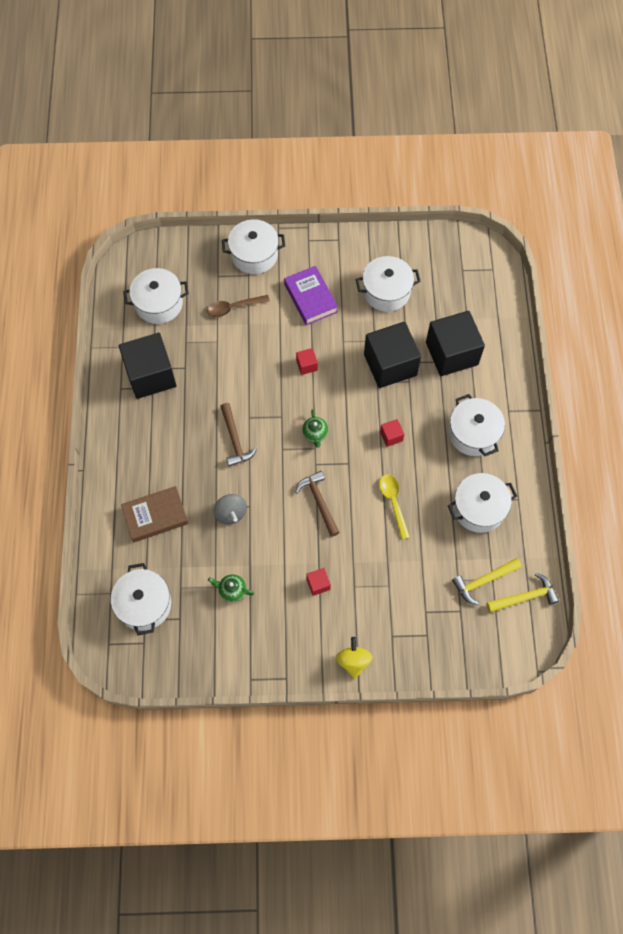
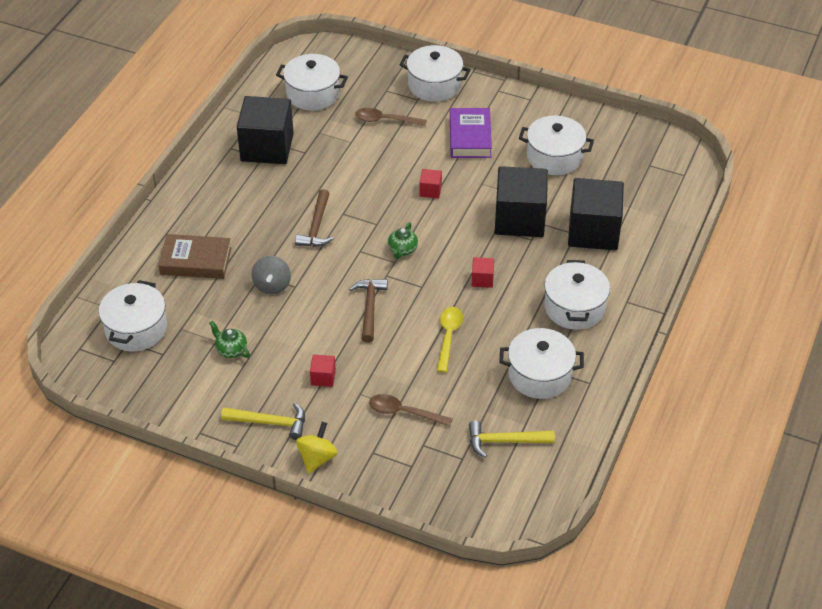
camera: 25 degrees right, 20 degrees down
yellow hammer [487,573,559,612] -> yellow hammer moved to [221,403,305,440]
none -> brown spoon [369,394,453,427]

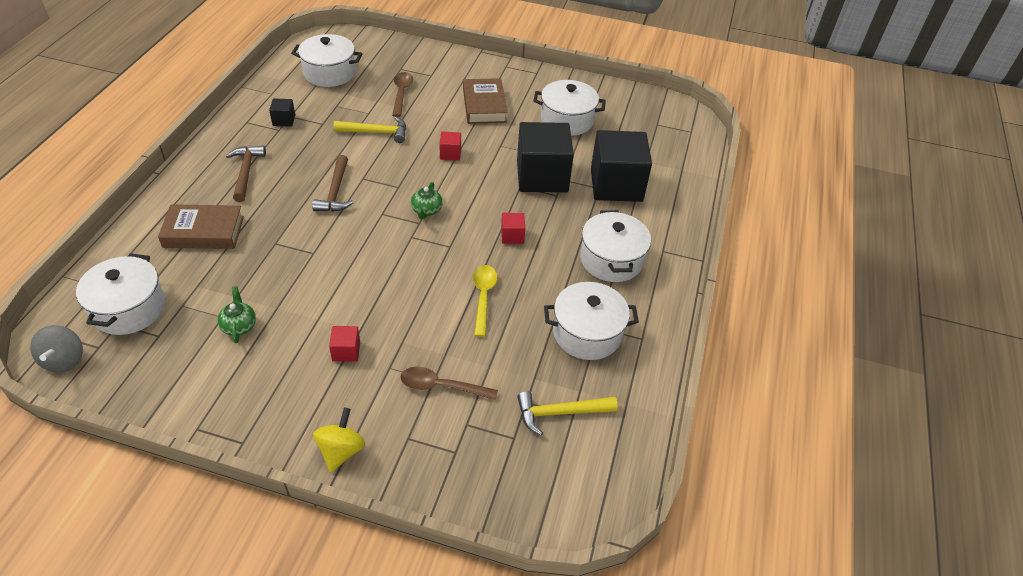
camera: 10 degrees left, 0 degrees up
green teapot [209,321,250,358] -> green teapot turned 45 degrees clockwise [217,286,256,343]
yellow hammer [221,403,305,440] -> yellow hammer moved to [333,117,406,143]
black cube [237,96,294,164] -> black cube [269,99,295,127], size x0.42
grey spinning top [252,256,291,295] -> grey spinning top moved to [30,325,83,373]
brown hammer [349,279,388,343] -> brown hammer moved to [226,145,266,202]
brown spoon [355,108,427,126] -> brown spoon turned 90 degrees clockwise [392,72,413,117]
white pot [399,45,471,102] -> none
purple book [450,108,492,158] -> brown book [463,78,508,124]

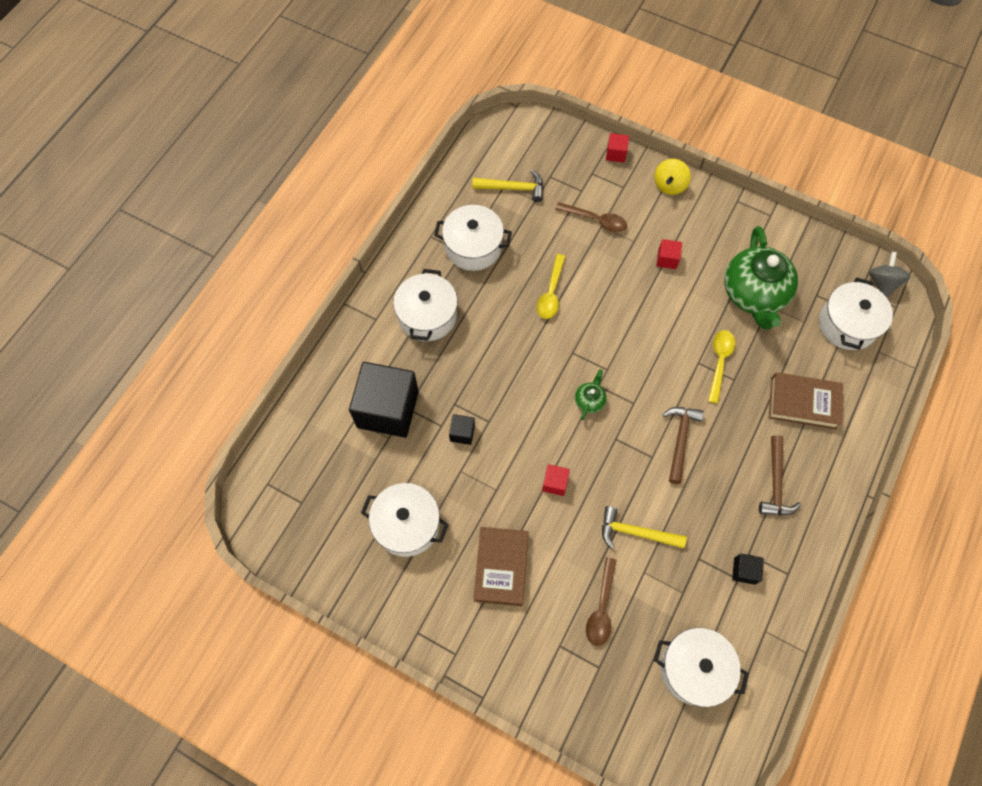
camera: 165 degrees left, 20 degrees up
green teapot [217,286,256,343] -> green teapot [724,226,798,329], size x2.34
red cube [501,213,525,244] -> red cube moved to [606,133,629,163]
black cube [517,122,574,192] -> black cube [449,414,475,445], size x0.42
none -> yellow spoon [708,330,735,404]

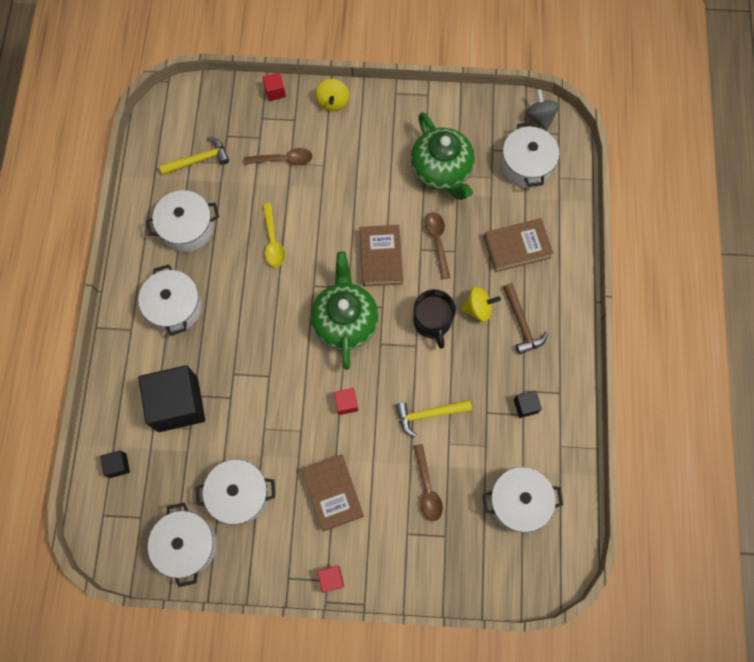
camera: 25 degrees left, 5 degrees up
black cube [449,414,475,445] -> black cube moved to [100,450,130,478]
green teapot [575,369,607,420] -> green teapot [311,252,379,370], size x2.34
red cube [656,239,682,269] -> red cube moved to [317,565,344,593]
brown hammer [663,407,704,484] -> black mug [413,289,456,349]
yellow spoon [708,330,735,404] -> brown spoon [425,212,450,279]
none -> white pot [148,502,217,587]
none -> brown book [360,225,403,287]
none -> yellow spinning top [461,287,501,322]

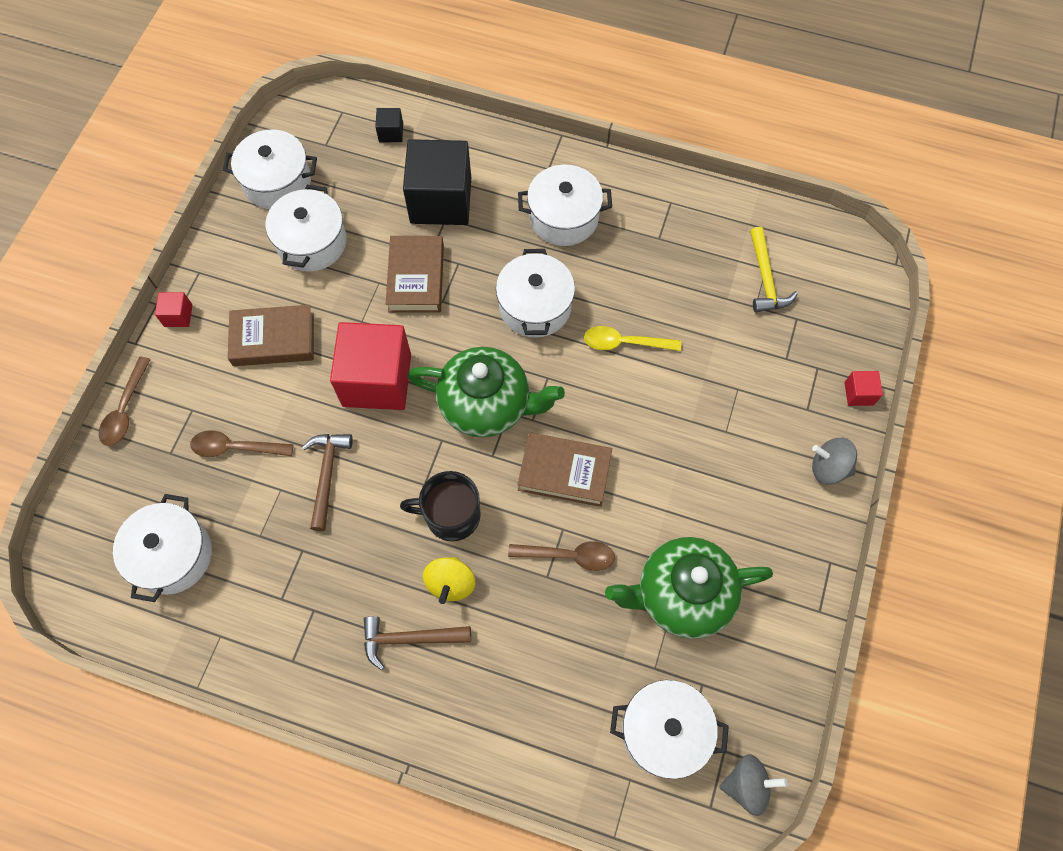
camera: 105 degrees right, 5 degrees down
white pot [146,190,219,252] -> white pot moved to [496,249,575,338]
brown spoon [244,148,313,165] -> brown spoon moved to [99,357,151,446]
yellow spinning top [316,79,349,111] -> grey spinning top [812,438,857,485]
red cube [334,388,358,415] -> red cube [330,322,411,410], size x2.39
yellow hammer [396,400,472,437] -> brown hammer [302,434,353,531]
brown book [484,218,554,272] -> brown book moved to [386,236,444,313]
black cube [514,390,542,418] -> none

